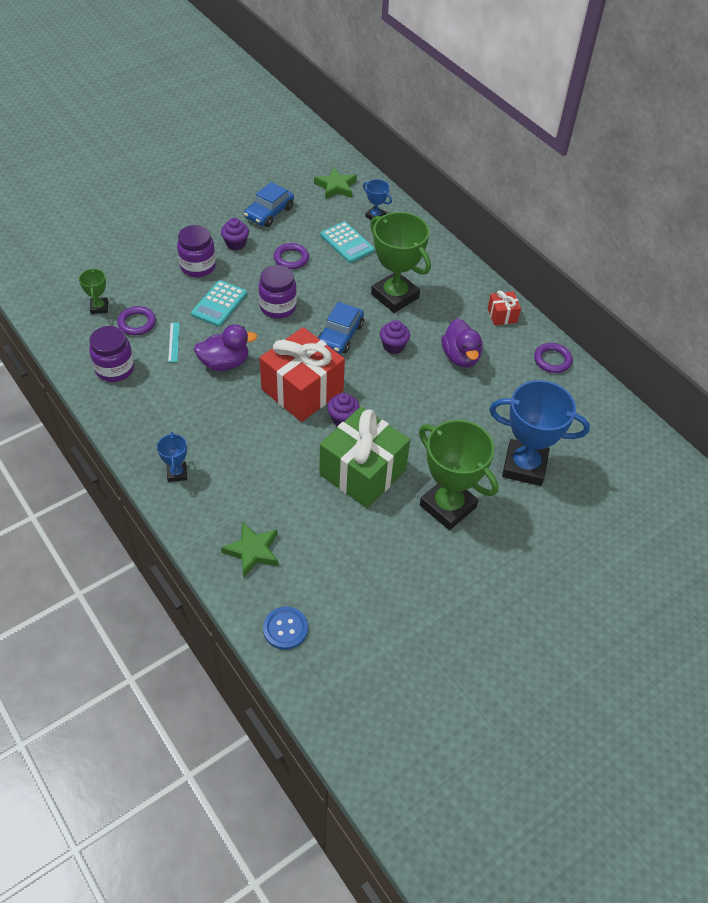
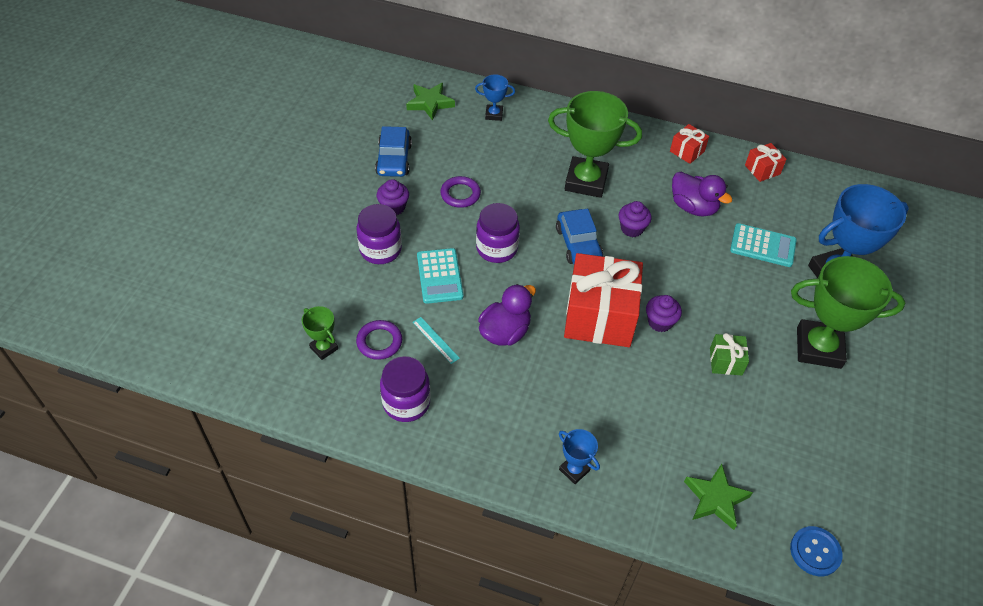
camera: 35 degrees left, 0 degrees up
green gift [319,407,410,508] -> green gift [710,333,749,375], size x0.45
turquoise calculator [320,221,375,263] -> turquoise calculator moved to [730,223,797,267]
purple ring [534,343,573,373] -> red gift [745,143,787,182]

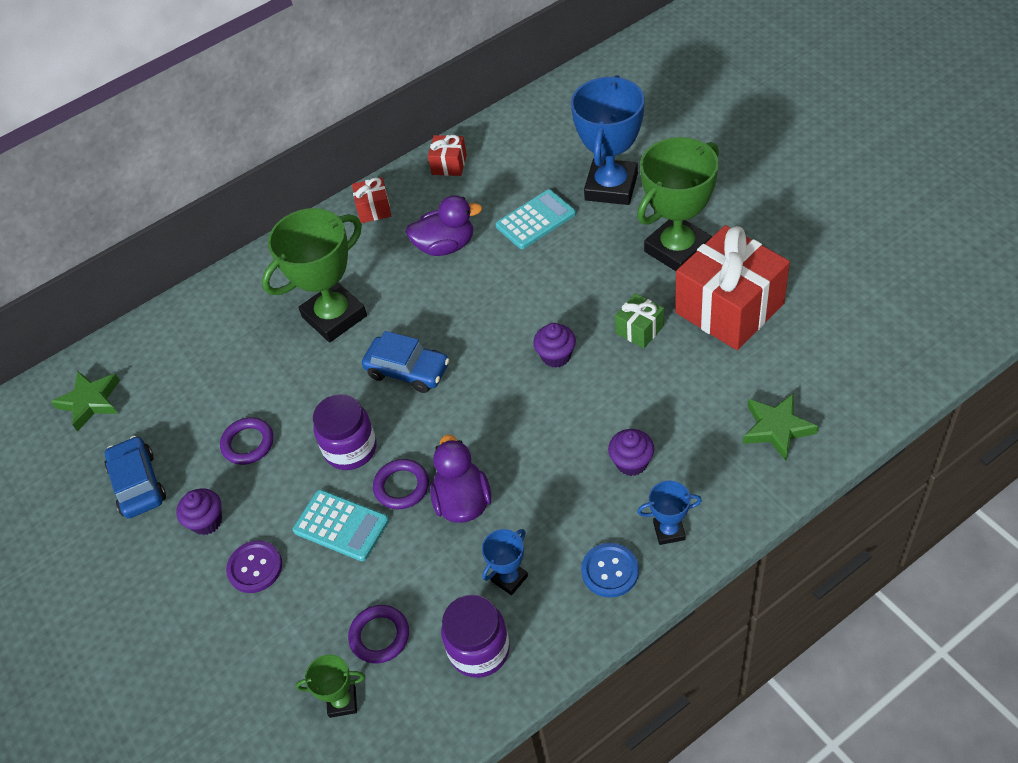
camera: 45 degrees left, 0 degrees up
purple jar [357,204,402,264] -> purple button [226,541,282,593]
blue car [375,126,412,177] -> blue car turned 150 degrees counterclockwise [105,436,166,519]
turquoise ruler [413,317,460,364] -> none
blue trophy [475,74,515,121] -> blue trophy moved to [482,529,528,595]
red gift [564,253,643,347] -> red gift moved to [675,225,790,350]
purple cupcake [619,201,651,237] -> purple cupcake moved to [608,429,654,476]
blue button [790,526,843,576] -> blue button moved to [581,543,639,598]
none -> purple ring [373,459,429,509]

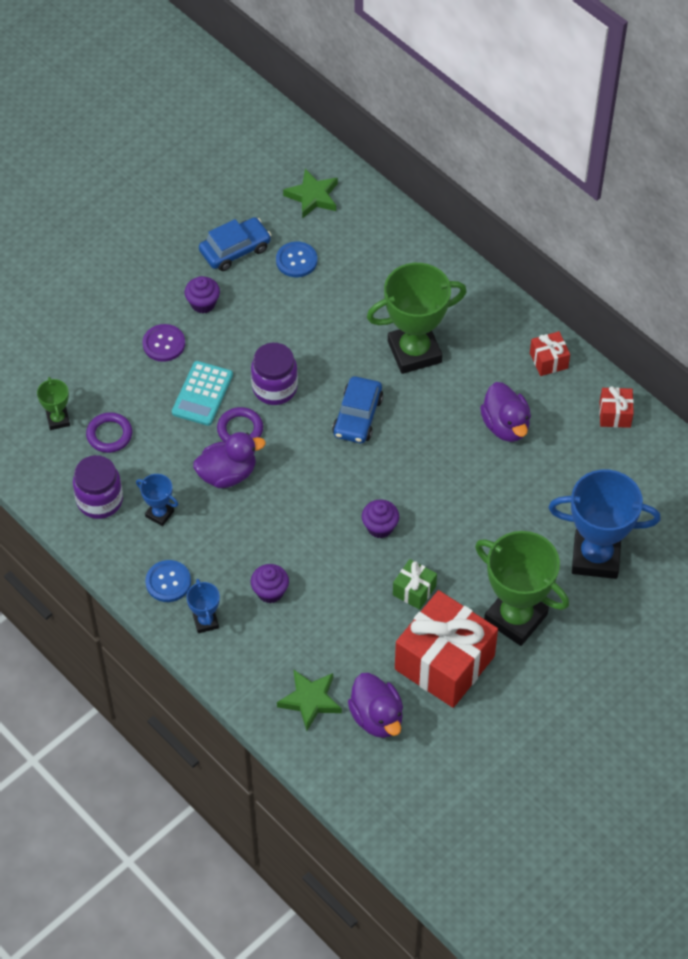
camera: 75 degrees right, 5 degrees up
purple ring [220,417,274,465] -> none
green trophy [262,208,367,342] -> green trophy turned 60 degrees counterclockwise [367,263,467,374]
turquoise calculator [495,189,576,249] -> none
none -> blue button [276,241,317,277]
none -> purple duck [348,673,403,738]

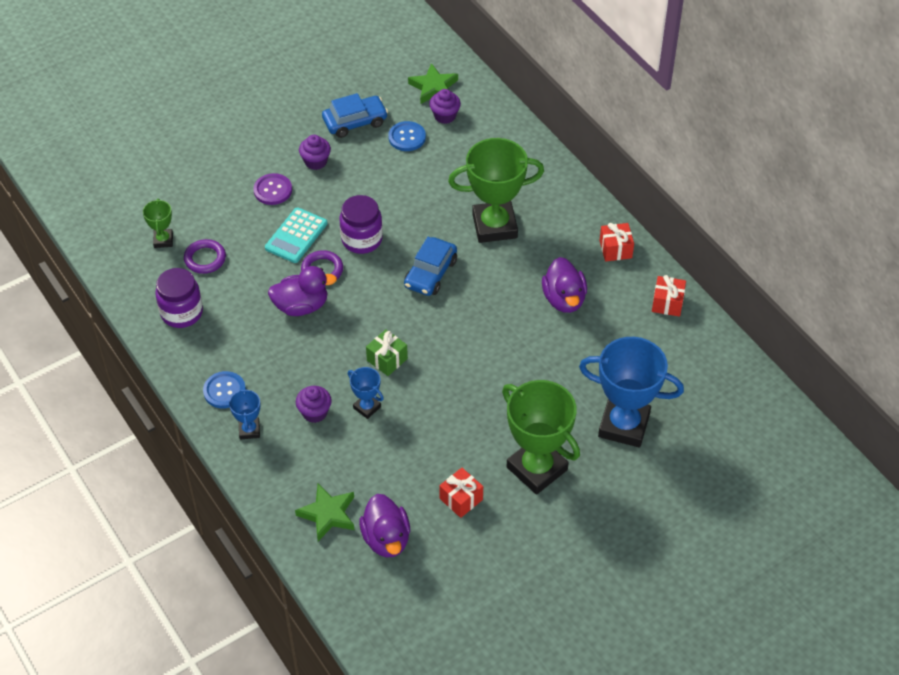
camera: 10 degrees right, 5 degrees down
blue trophy [136,474,178,526] -> blue trophy moved to [348,367,384,419]
purple cupcake [362,499,399,538] -> purple cupcake moved to [429,89,461,124]
green gift [393,559,437,610] -> green gift moved to [366,329,408,376]
red gift [395,590,498,708] -> red gift [439,468,483,518], size x0.45

